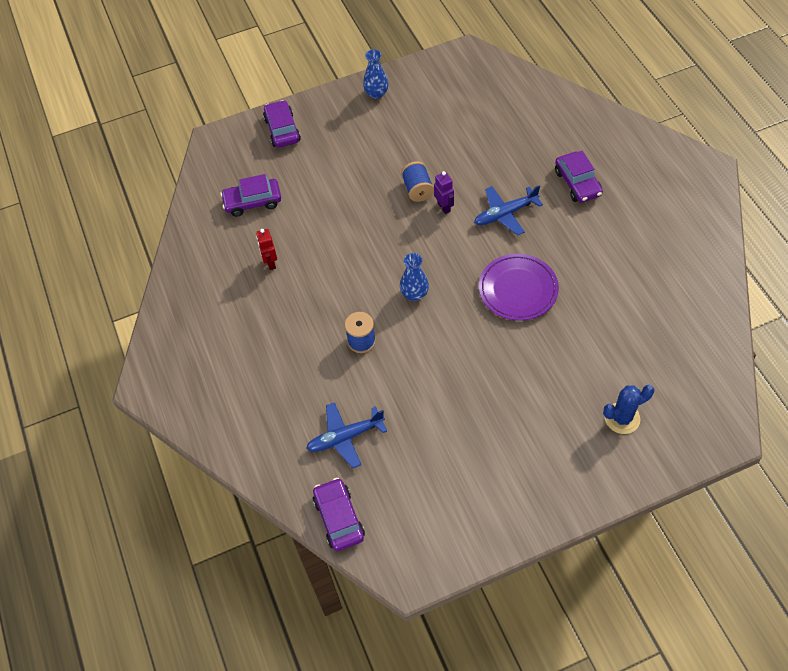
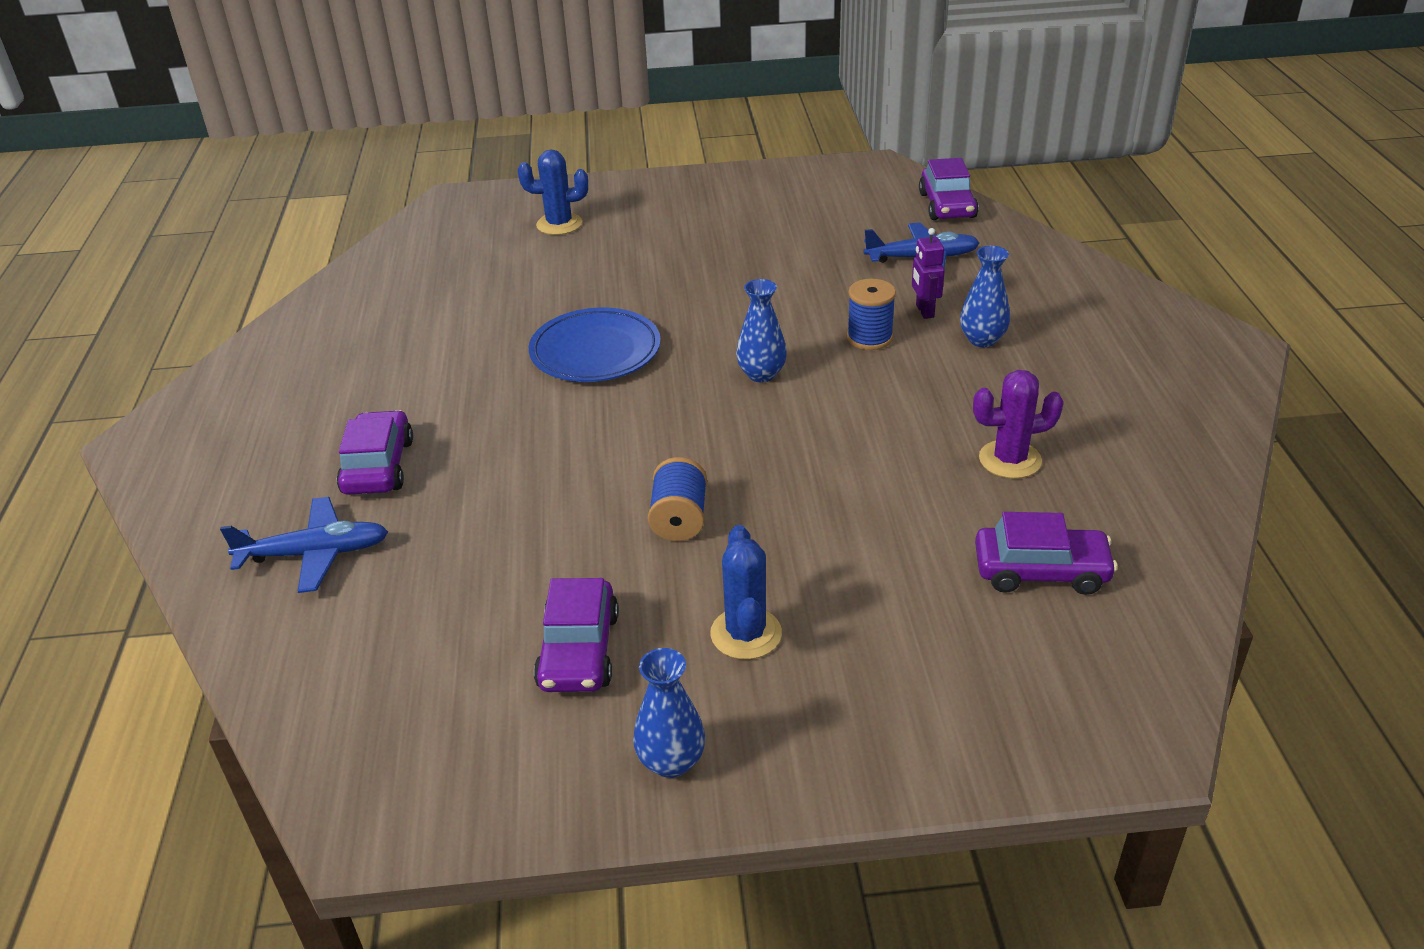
camera: 165 degrees left, 20 degrees down
red robot [256,229,277,270] -> purple cactus [973,370,1064,479]
purple car [263,100,301,148] -> purple car moved to [534,578,619,692]
purple robot [434,171,454,214] -> purple robot moved to [912,228,945,319]
blue plane [474,185,543,236] -> blue plane moved to [220,497,388,593]
purple plate [479,254,559,321] -> blue plate [529,307,661,382]
none -> blue cactus [710,525,782,659]
none -> blue vase [960,246,1010,347]

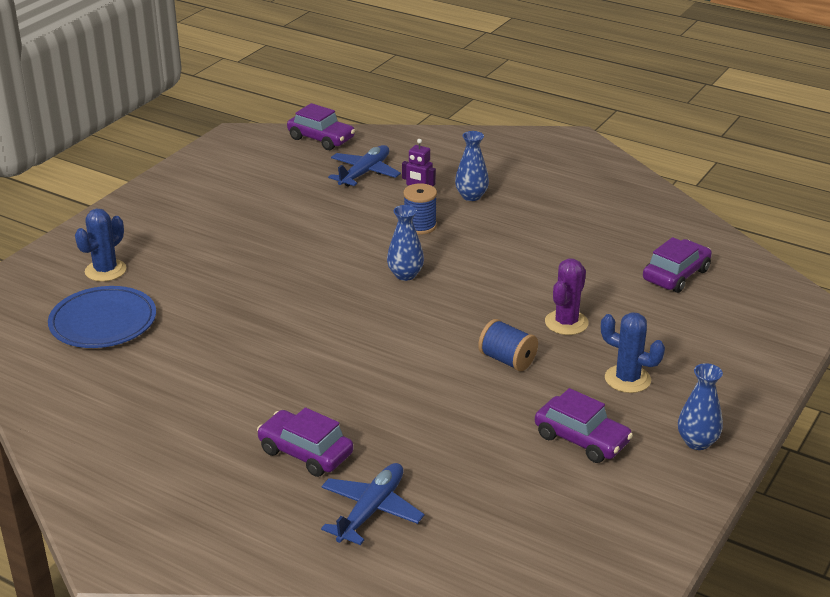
camera: 55 degrees left, 5 degrees down
blue plate [529,307,661,382] -> blue plate moved to [48,286,156,348]
purple cactus [973,370,1064,479] -> purple cactus moved to [545,258,588,335]

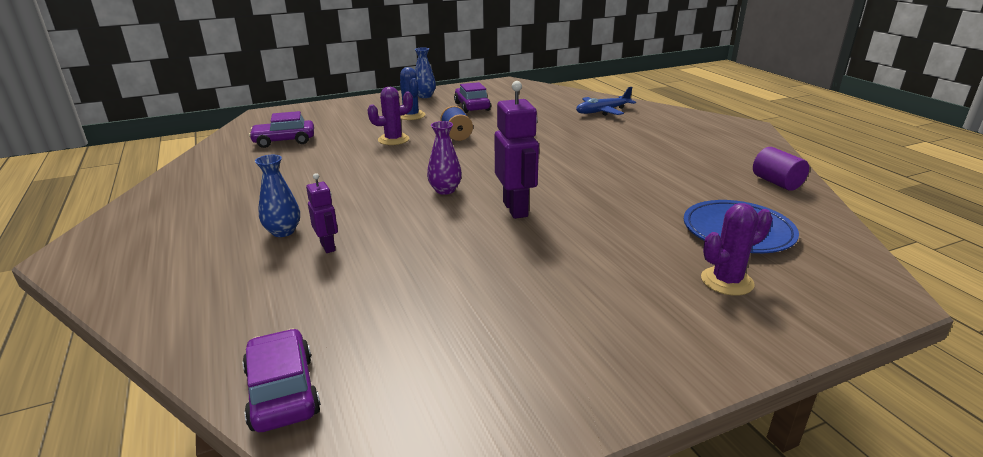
camera: 145 degrees left, 5 degrees down
blue cactus [75,209,126,282] -> purple cactus [701,203,773,296]
purple car [257,407,354,477] -> none
blue plane [328,145,401,186] -> none
blue vase [387,205,424,281] -> purple vase [427,121,462,195]
blue spool [403,183,437,235] -> none
none -> purple robot [495,81,539,219]
none -> purple cylinder [753,147,809,191]

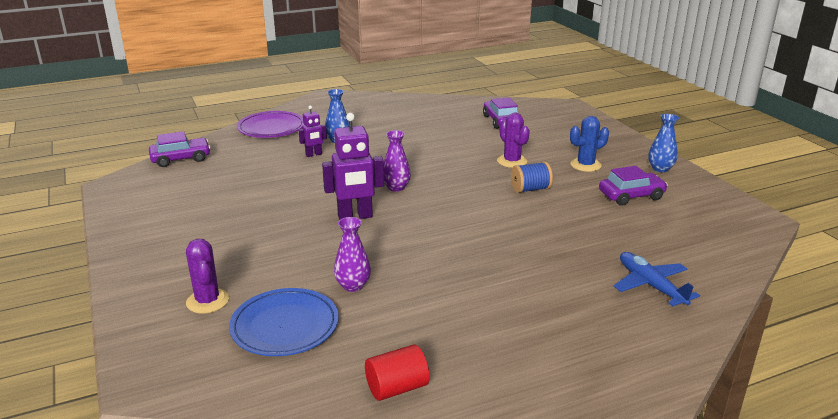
camera: 90 degrees right, 0 degrees up
purple cylinder [753,147,809,191] -> red cylinder [365,344,430,401]
none -> purple plate [237,111,304,138]
none -> purple vase [334,217,371,292]

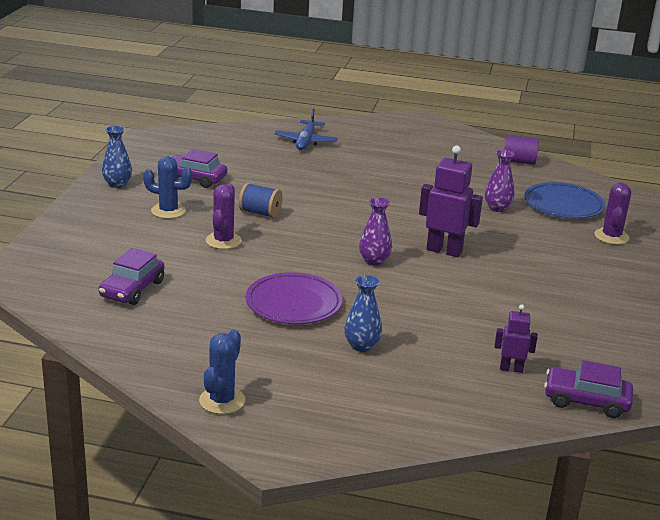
camera: 145 degrees left, 0 degrees up
purple plate [237,111,304,138] -> purple plate moved to [246,272,343,324]
purple robot [299,105,327,157] -> purple robot moved to [494,304,538,373]
red cylinder [365,344,430,401] -> purple cylinder [504,135,539,165]
none -> blue cactus [199,329,245,414]

